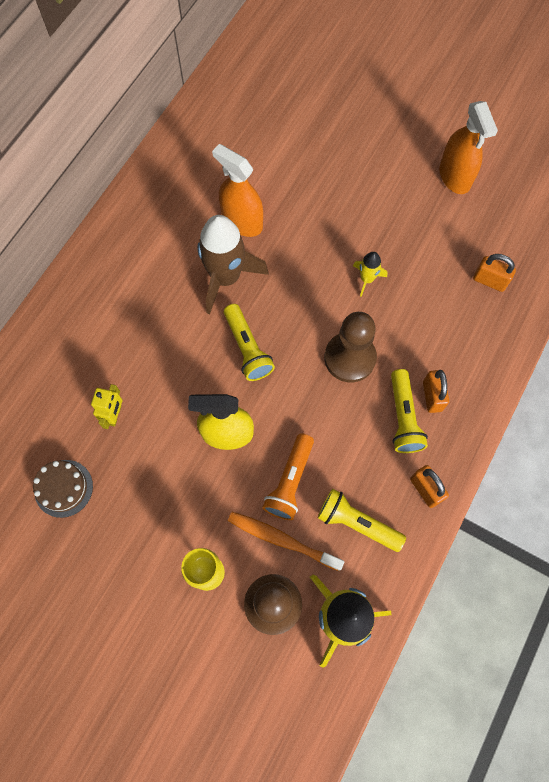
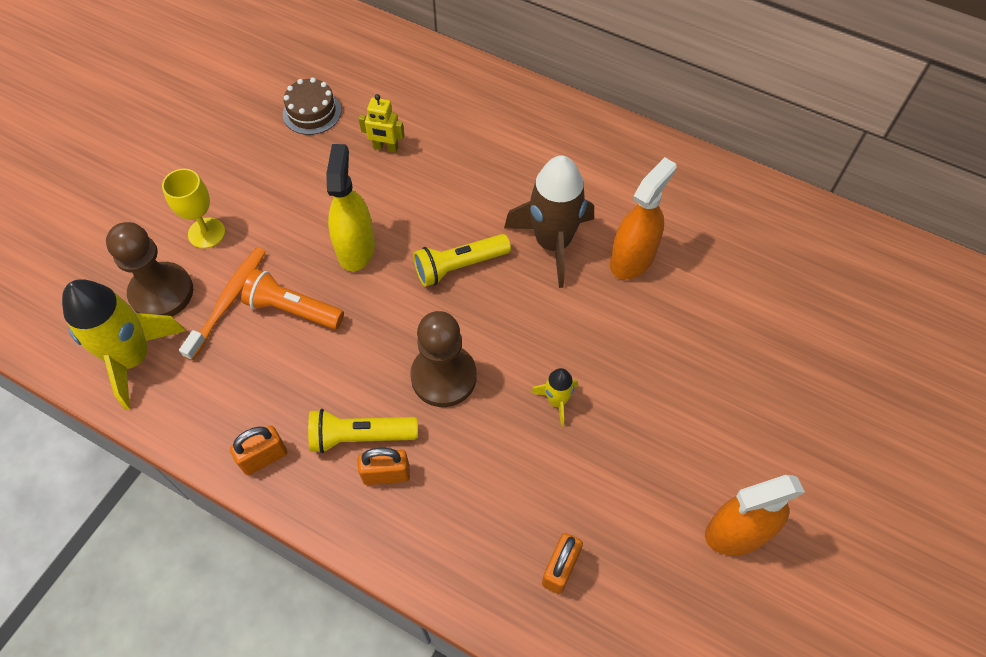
camera: 90 degrees right, 10 degrees down
yellow flashlight [318,489,406,552] -> none

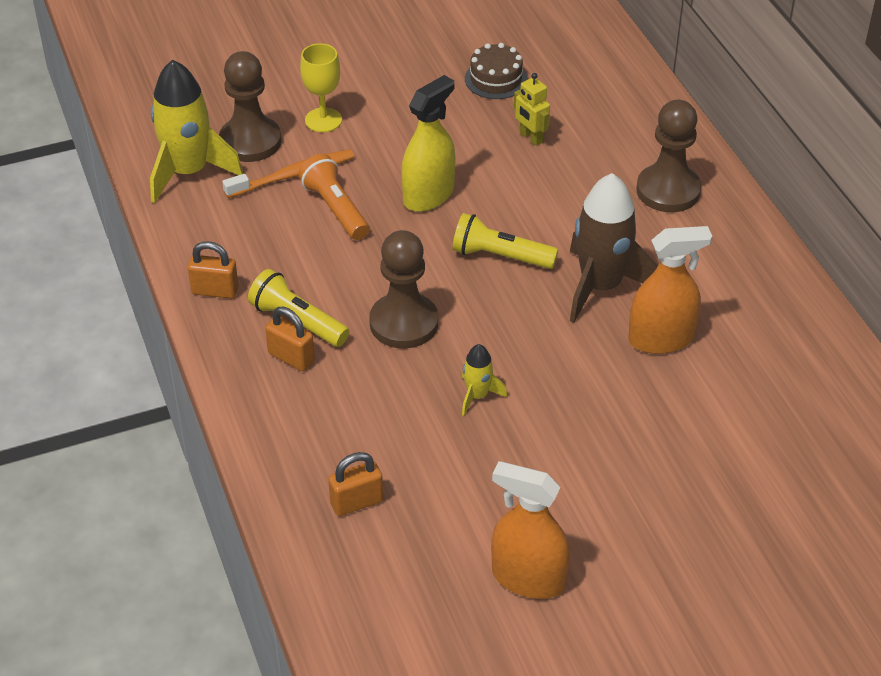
camera: 40 degrees right, 15 degrees down
none -> brown pawn [636,100,701,212]

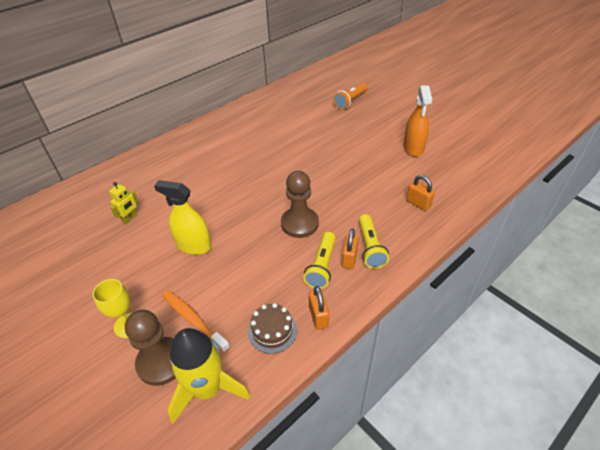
camera: 110 degrees left, 0 degrees up
orange flashlight [298,154,369,240] -> orange flashlight moved to [333,83,367,109]
yellow flashlight [452,213,558,269] -> yellow flashlight moved to [359,214,389,269]
yellow rocket [462,344,507,416] -> none
brown cake [465,43,528,99] -> brown cake moved to [248,303,297,354]
brown rocket [570,173,658,323] -> none
orange spray bottle [628,226,712,354] -> none
brown pawn [636,100,701,212] -> none

